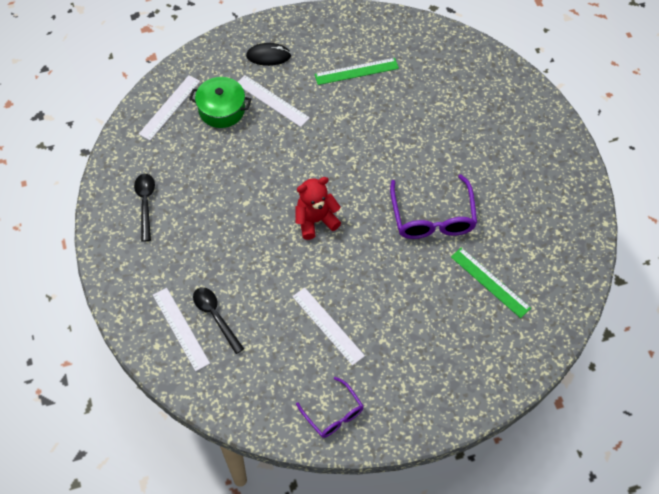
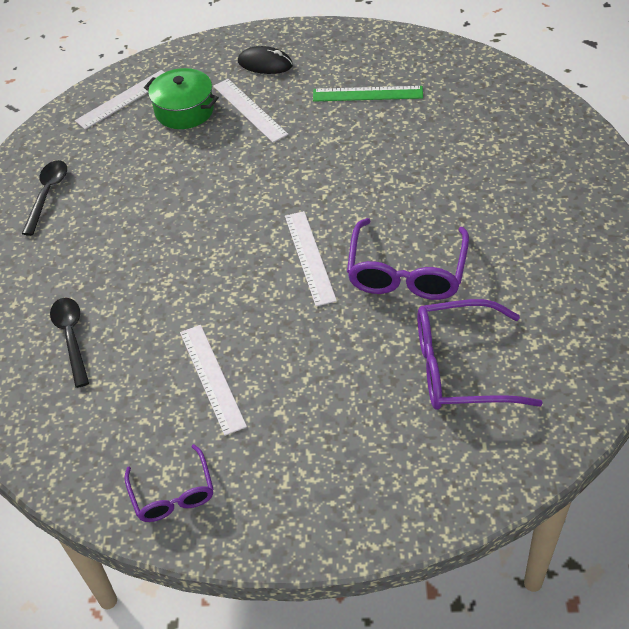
camera: 20 degrees right, 10 degrees down
white ruler [153,288,210,371] -> white ruler moved to [285,211,337,306]
red teddy bear [295,177,341,240] -> none
green ruler [451,247,531,318] -> purple glasses [417,299,543,410]

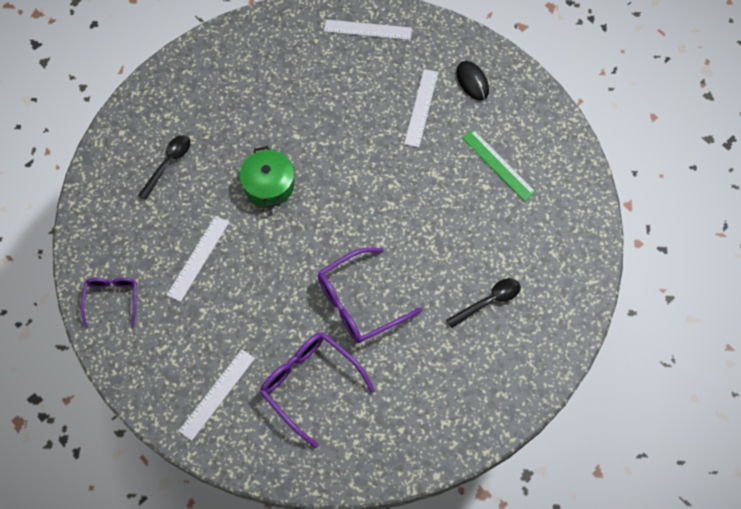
camera: 45 degrees right, 15 degrees up
black spoon [22,160,67,236] -> black spoon moved to [446,278,520,328]
purple glasses [124,444,213,522] -> purple glasses turned 150 degrees clockwise [81,278,136,328]
green pot [144,68,219,129] -> green pot moved to [239,146,295,207]
white ruler [285,211,337,306] -> white ruler moved to [179,349,255,441]

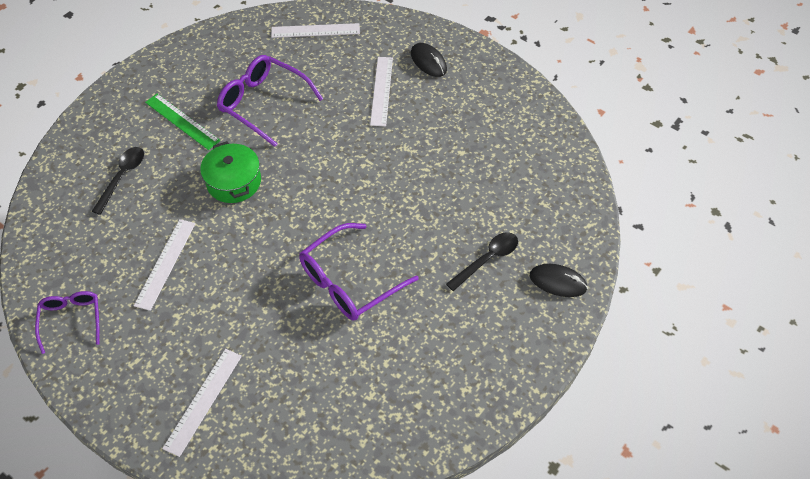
camera: 10 degrees left, 10 degrees down
purple glasses [260,332,375,448] -> purple glasses moved to [217,55,323,147]
green ruler [462,129,536,201] -> green ruler moved to [145,94,220,150]
none -> black mouse [530,264,588,297]

